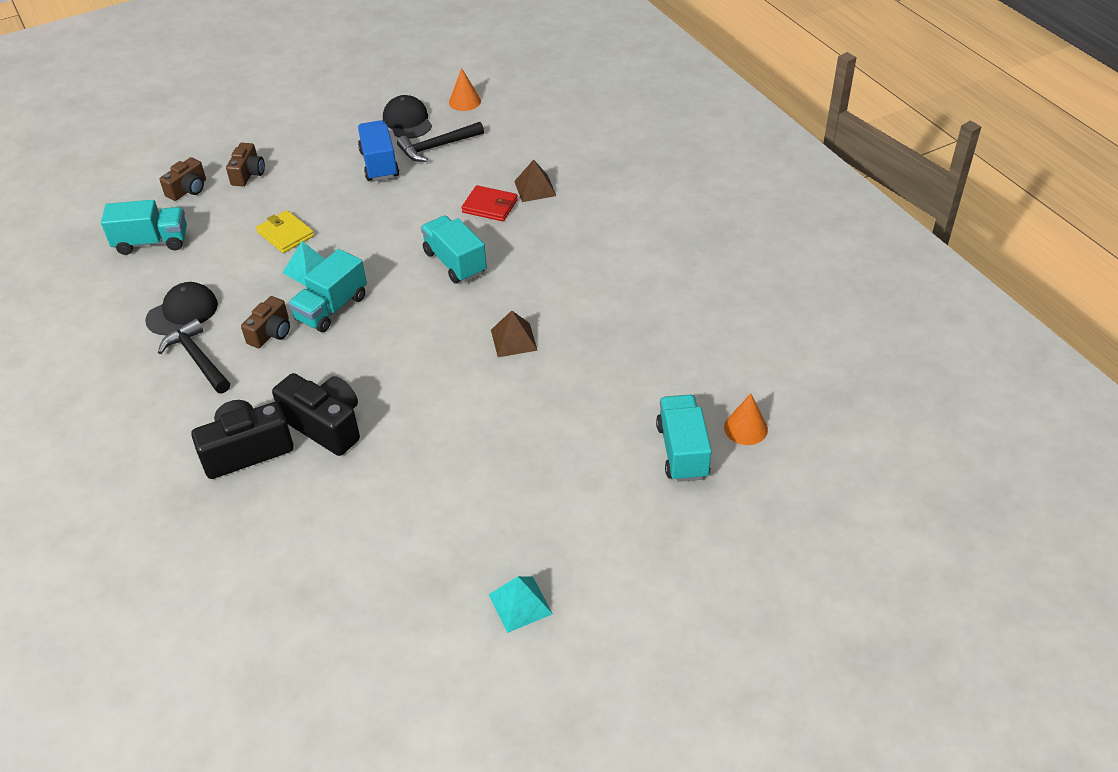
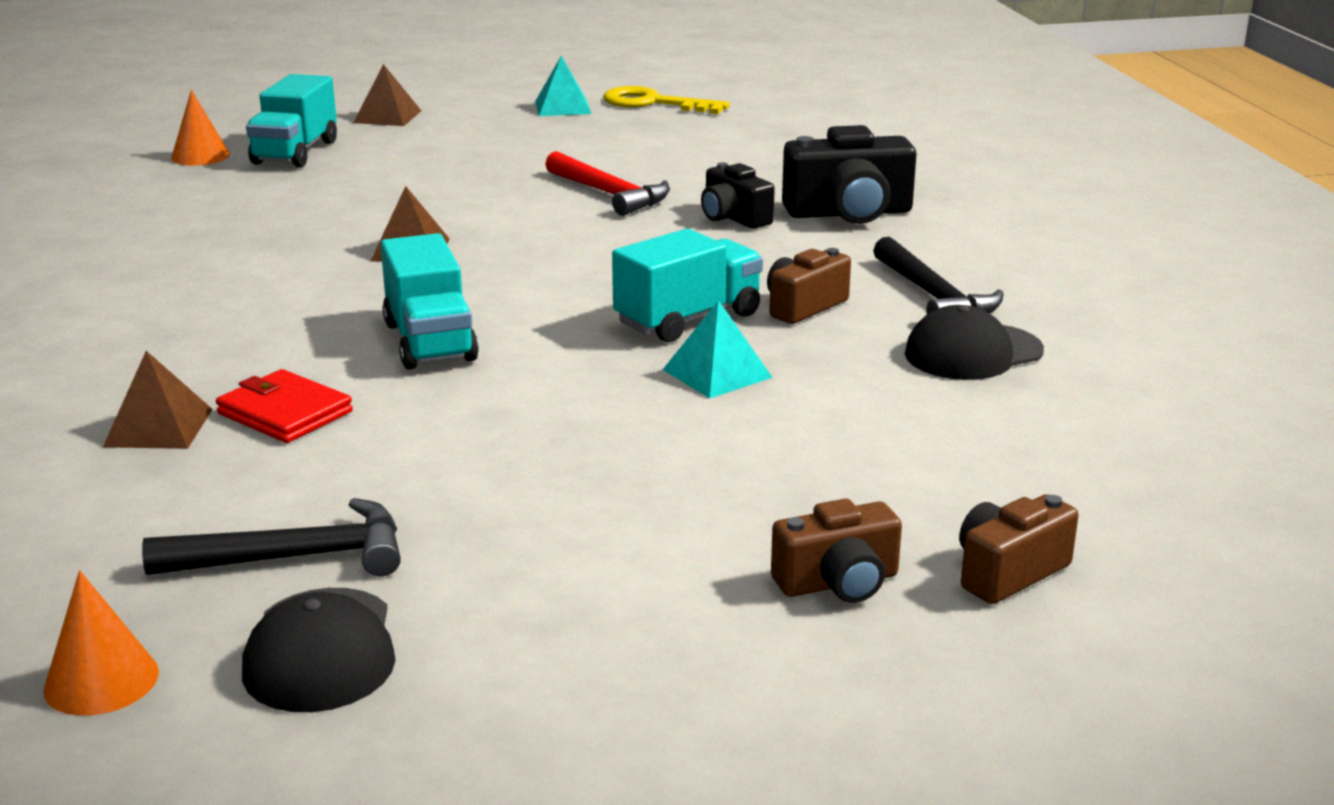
camera: 165 degrees left, 20 degrees down
turquoise truck [101,200,187,255] -> none
brown camera [226,143,265,186] -> brown camera turned 135 degrees counterclockwise [771,499,902,603]
yellow wallet [256,210,314,253] -> none
black camera [272,373,360,456] -> black camera [701,162,775,229], size x0.62
blue truck [358,120,399,181] -> none
none -> brown pyramid [353,64,421,126]
none -> red hammer [545,151,670,216]
none -> yellow key [603,86,730,114]

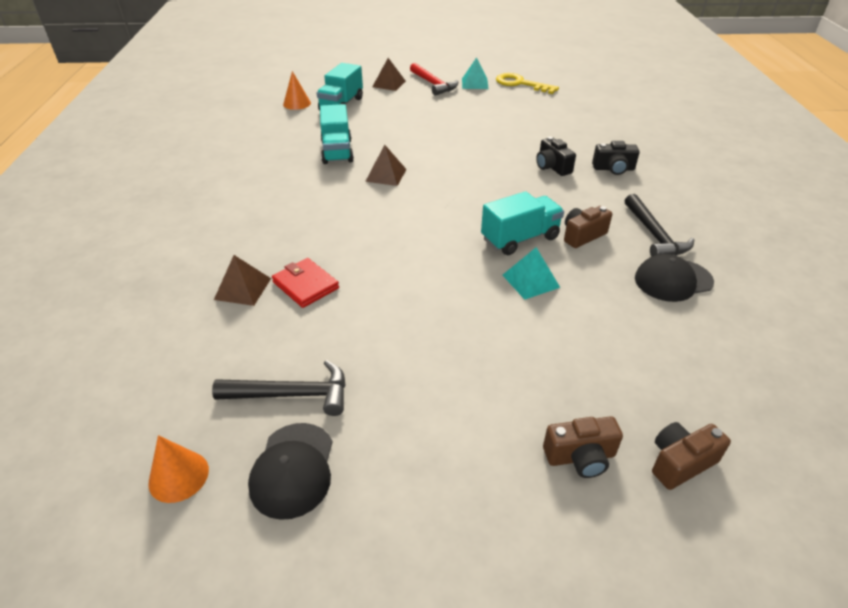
camera: 10 degrees right, 15 degrees up
turquoise truck [381,233,479,370] -> turquoise truck moved to [320,104,354,164]
red hammer [545,151,670,216] -> red hammer moved to [410,63,458,96]
black camera [782,125,916,224] -> black camera [592,141,640,175], size x0.62

